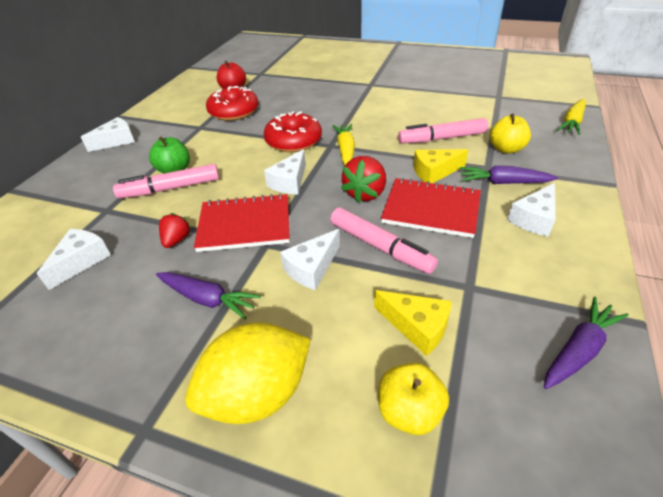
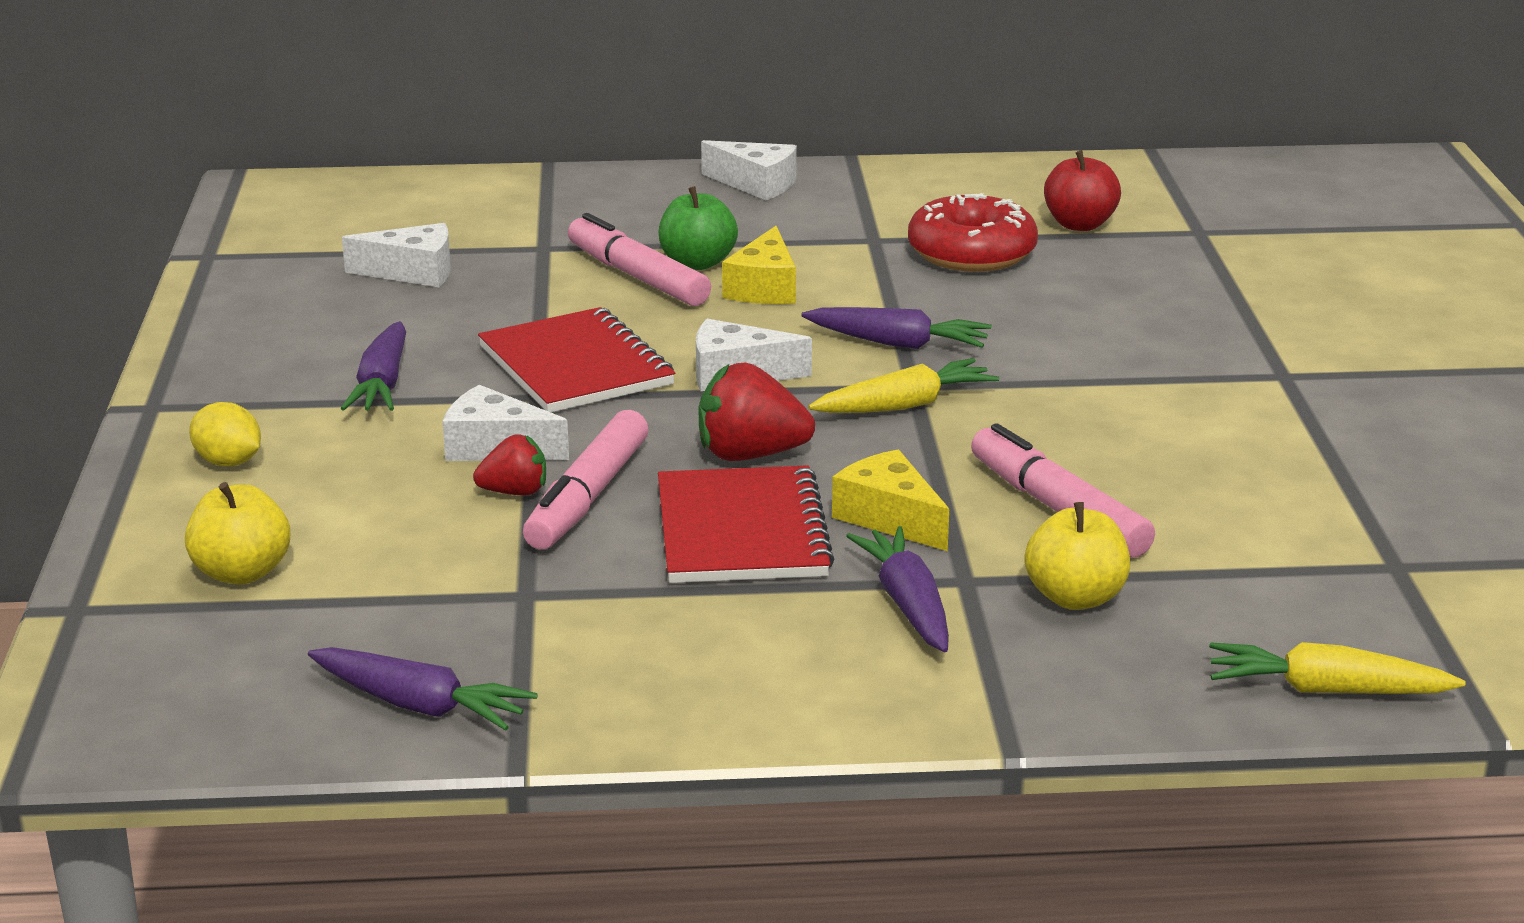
camera: 65 degrees right, 15 degrees down
red strawberry [159,213,191,248] -> red strawberry moved to [473,434,546,496]
yellow lemon [185,323,311,424] -> yellow lemon [189,402,261,466], size x0.50
red donut [264,111,322,152] -> purple carrot [801,307,992,349]
yellow cheese [374,290,452,356] -> yellow cheese moved to [722,226,796,304]
white cheese [507,183,556,237] -> none

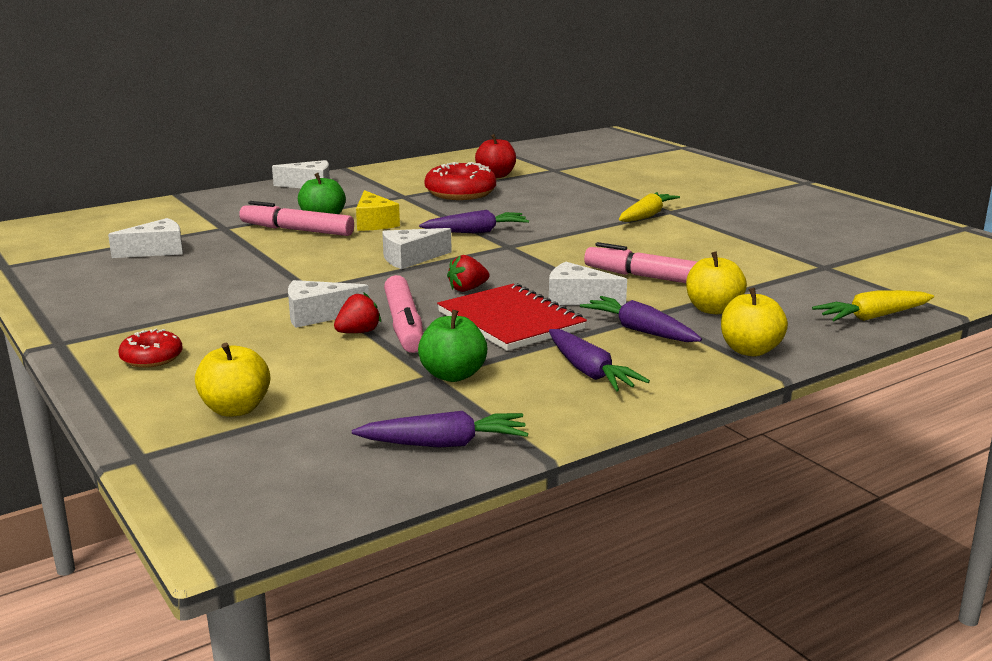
camera: 30 degrees left, 5 degrees down
yellow lemon [189,402,261,466] -> red donut [118,328,183,368]
purple carrot [340,321,406,411] -> purple carrot moved to [549,329,650,392]
red notebook [478,307,675,412] -> none
red strawberry [699,363,815,461] -> red strawberry [447,255,490,292], size x0.61
yellow carrot [808,358,999,413] -> yellow carrot moved to [619,192,680,222]
yellow cheese [832,449,949,551] -> white cheese [549,262,627,306]
none -> green apple [418,310,488,382]
none -> yellow apple [721,288,788,356]

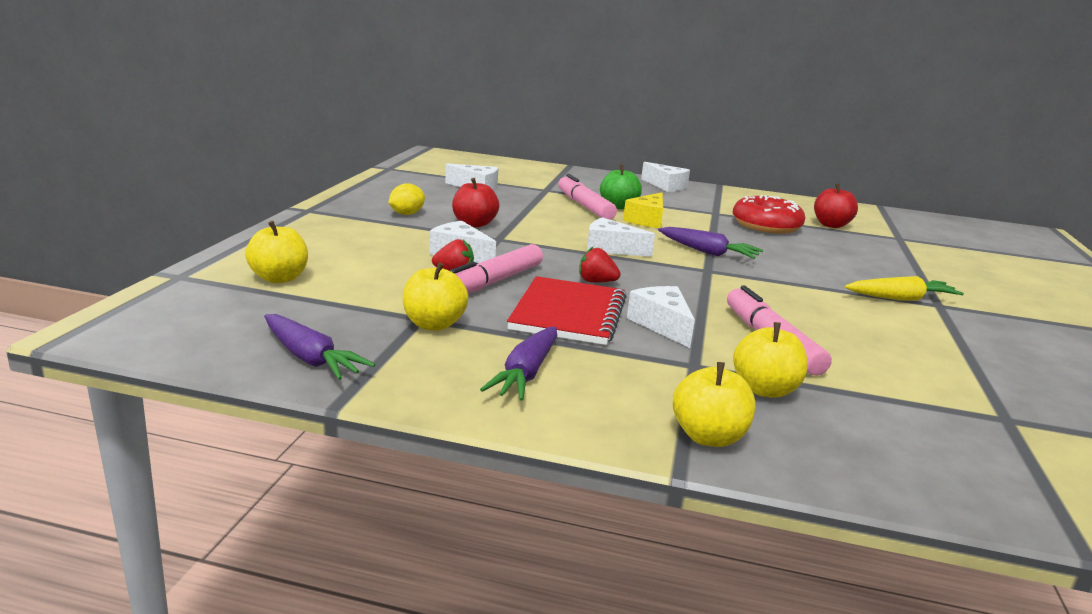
camera: 45 degrees right, 0 degrees up
red donut [118,328,183,368] -> none
green apple [418,310,488,382] -> yellow apple [403,262,468,331]
purple carrot [580,296,702,342] -> none
yellow carrot [812,290,934,321] -> none
none -> yellow lemon [388,183,425,215]
none -> red apple [452,178,499,227]

